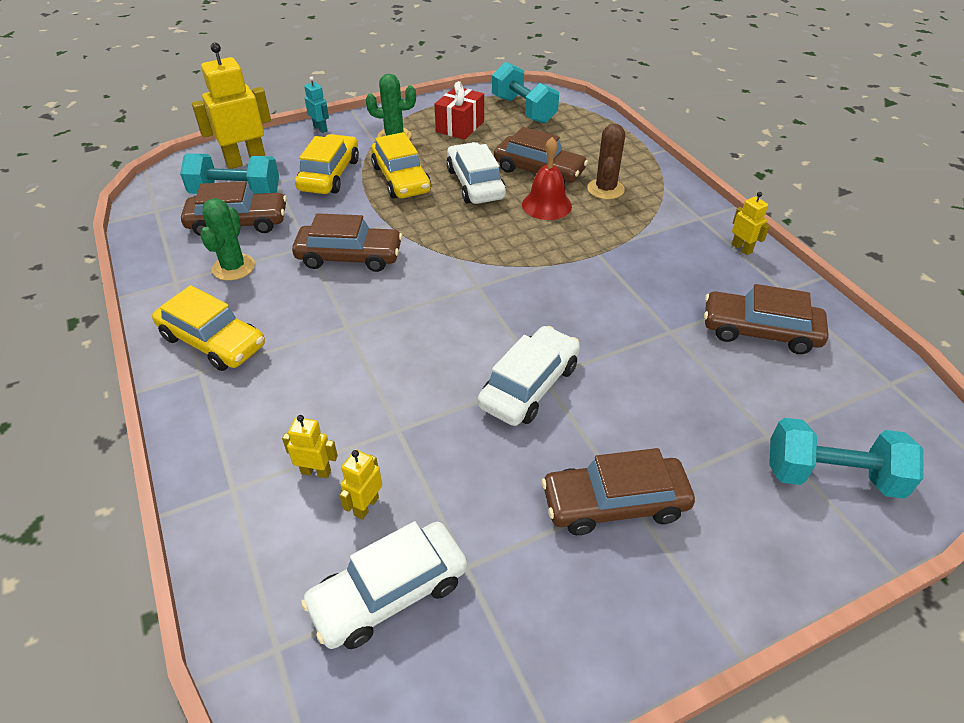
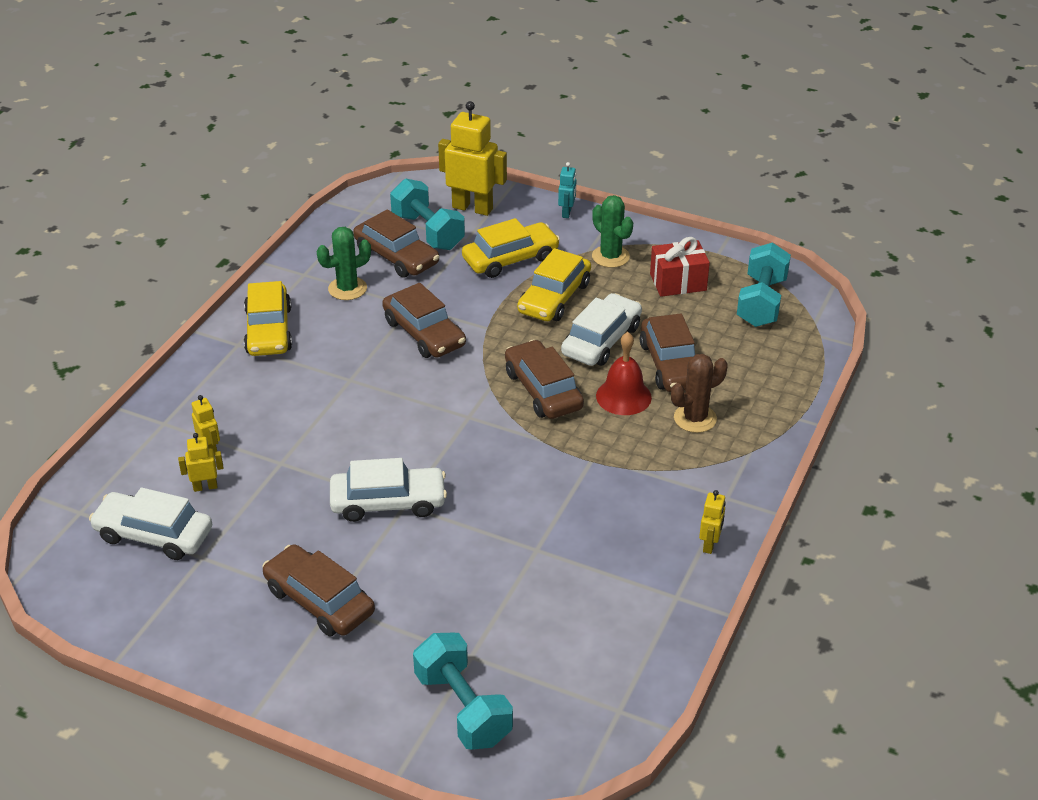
camera: 50 degrees right, 5 degrees down
brown car [704,284,829,354] -> brown car moved to [505,340,584,419]

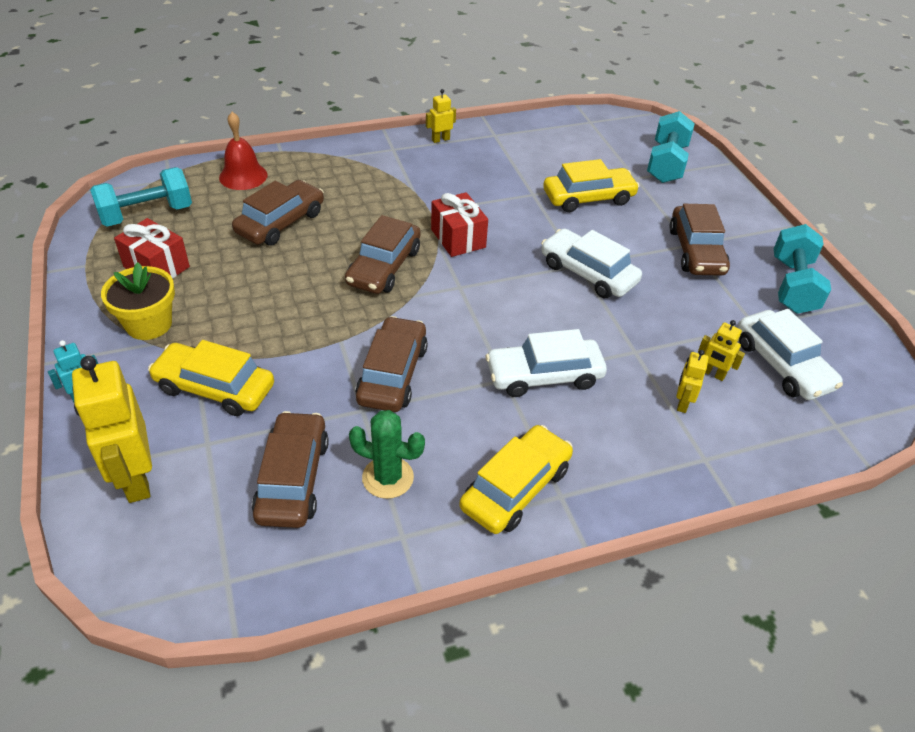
camera: 135 degrees left, 5 degrees up
turquoise dumbbell [390,178,465,250] -> turquoise dumbbell moved to [774,224,831,314]
yellow car [517,248,591,321] -> yellow car moved to [543,159,640,212]
white car [561,293,642,366] -> white car moved to [486,329,607,397]
green cactus [592,195,633,268] -> yellow flower pot [101,262,175,340]
red bell [596,332,652,415] -> red bell moved to [219,112,268,190]
brown cactus [671,354,728,433] -> none
none -> red gift [431,192,488,257]

